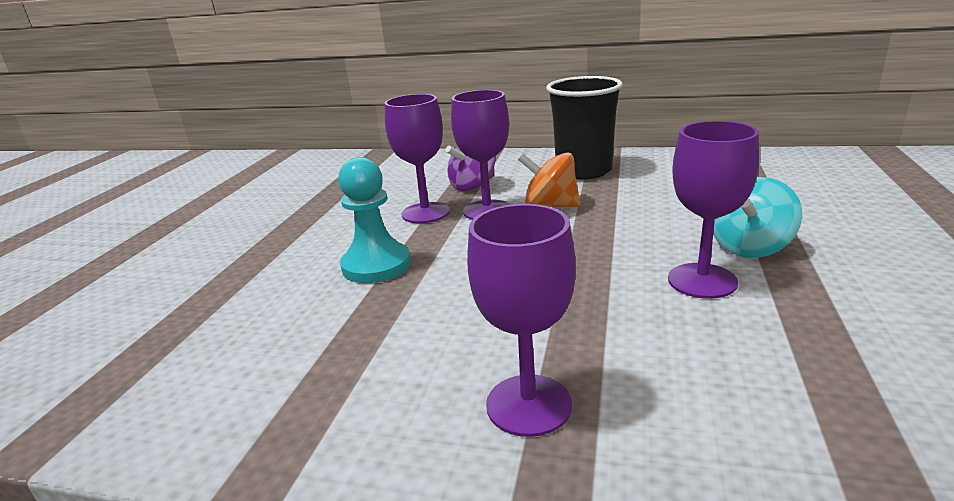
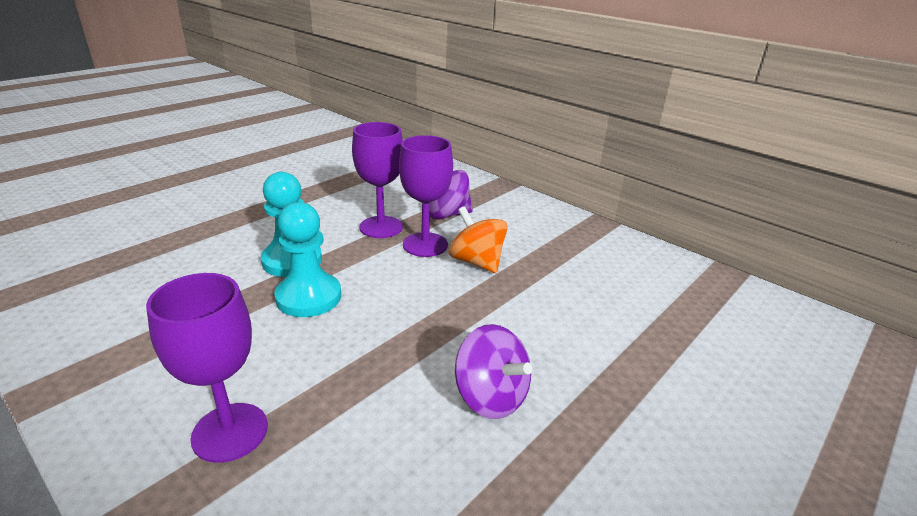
camera: 25 degrees right, 5 degrees up
black cup [546,76,623,179] -> none
purple goblet [668,121,759,299] -> purple spinning top [455,324,532,419]
turquoise spinning top [713,177,802,258] -> none
none -> turquoise pawn [274,202,341,317]

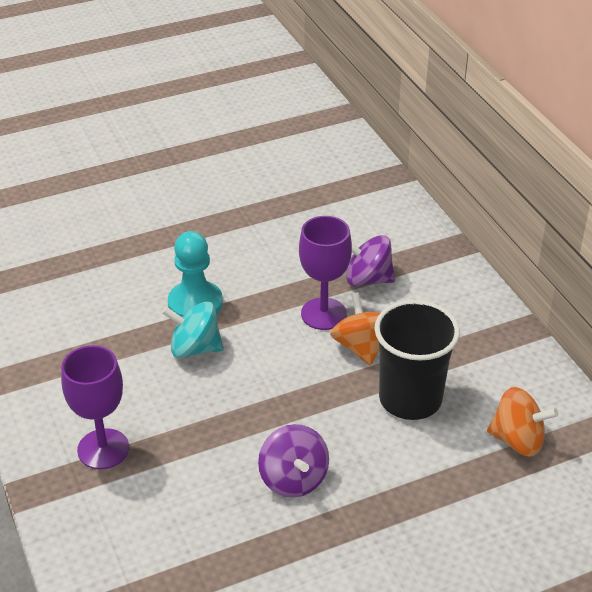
camera: 25 degrees right, 10 degrees up
turquoise pawn [274,202,341,317] -> turquoise spinning top [162,301,224,358]
purple goblet [352,122,403,238] -> none
none -> black cup [374,300,460,420]
none -> orange spinning top [487,387,558,457]

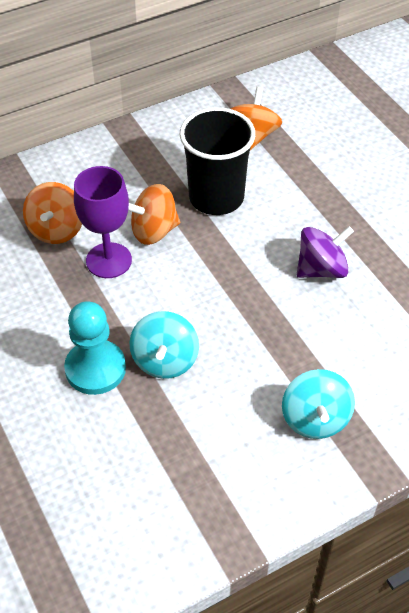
camera: 95 degrees left, 10 degrees up
purple goblet [61,345,129,469] -> turquoise spinning top [282,369,355,439]
purple spinning top [346,235,395,286] -> orange spinning top [23,182,82,244]

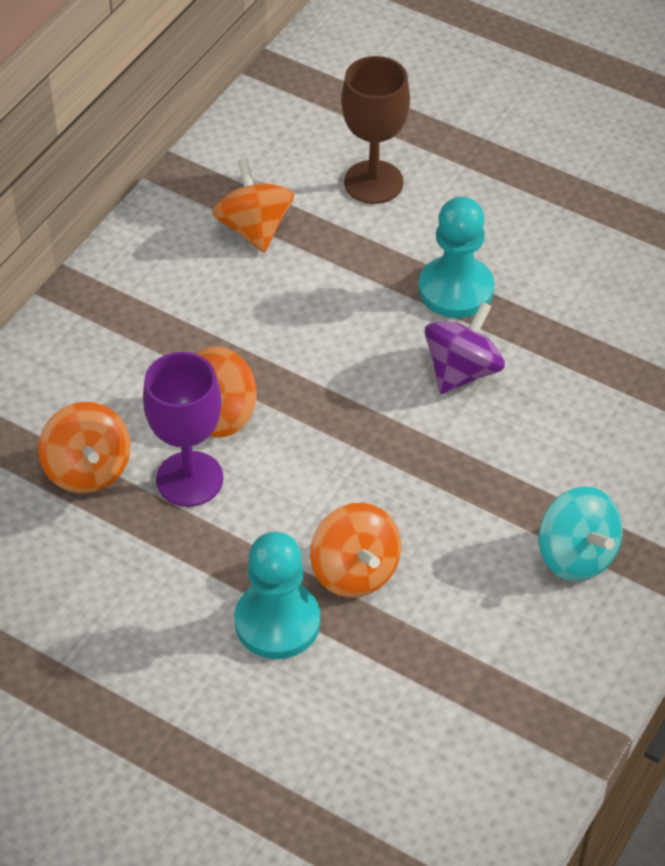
camera: 30 degrees left, 0 degrees up
turquoise spinning top [129,311,199,379] -> orange spinning top [310,503,401,597]
black cup [180,107,255,215] -> none
none -> brown goblet [341,56,410,204]
none -> turquoise pawn [419,196,494,318]

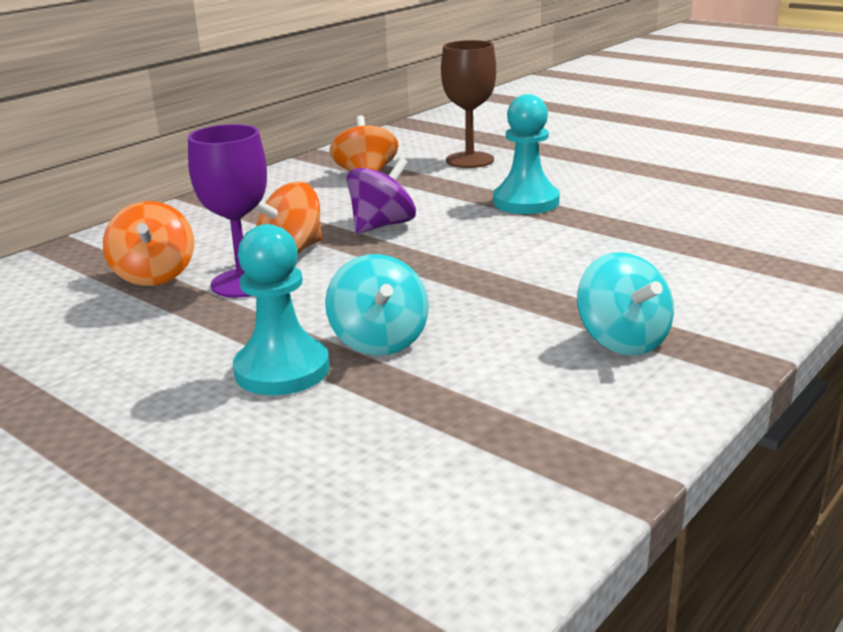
camera: 10 degrees right, 25 degrees down
orange spinning top [310,503,401,597] -> turquoise spinning top [325,254,429,356]
purple spinning top [424,301,505,394] -> purple spinning top moved to [347,158,416,234]

